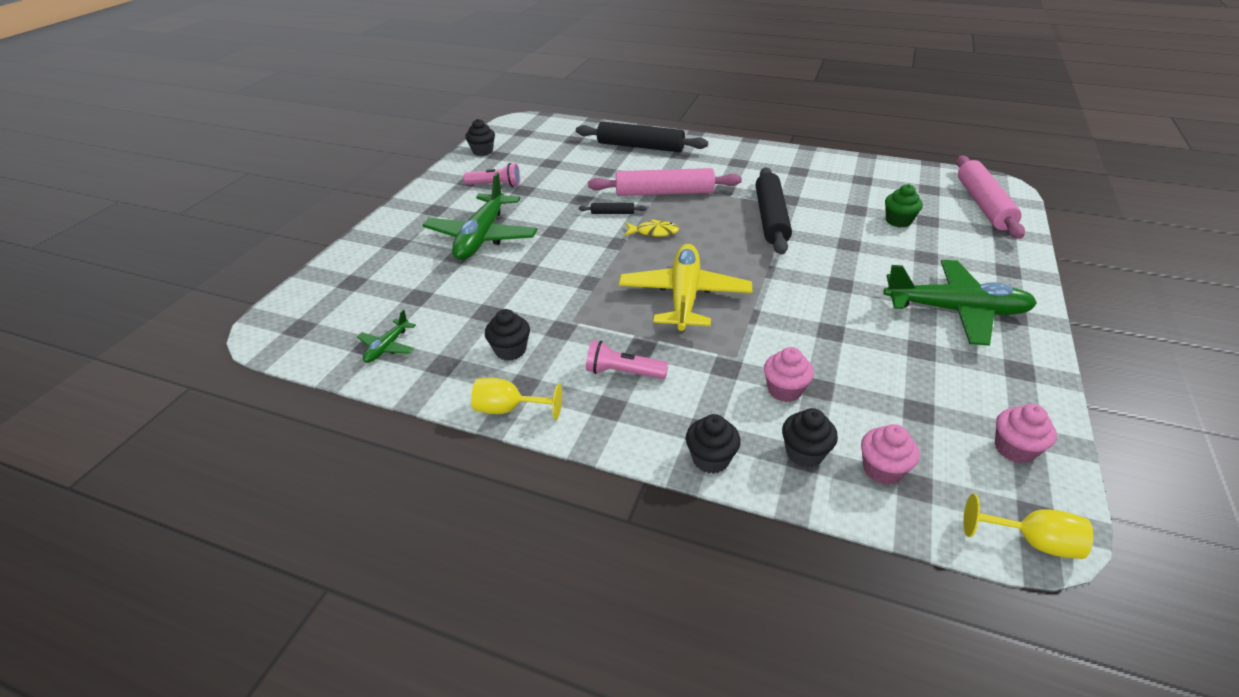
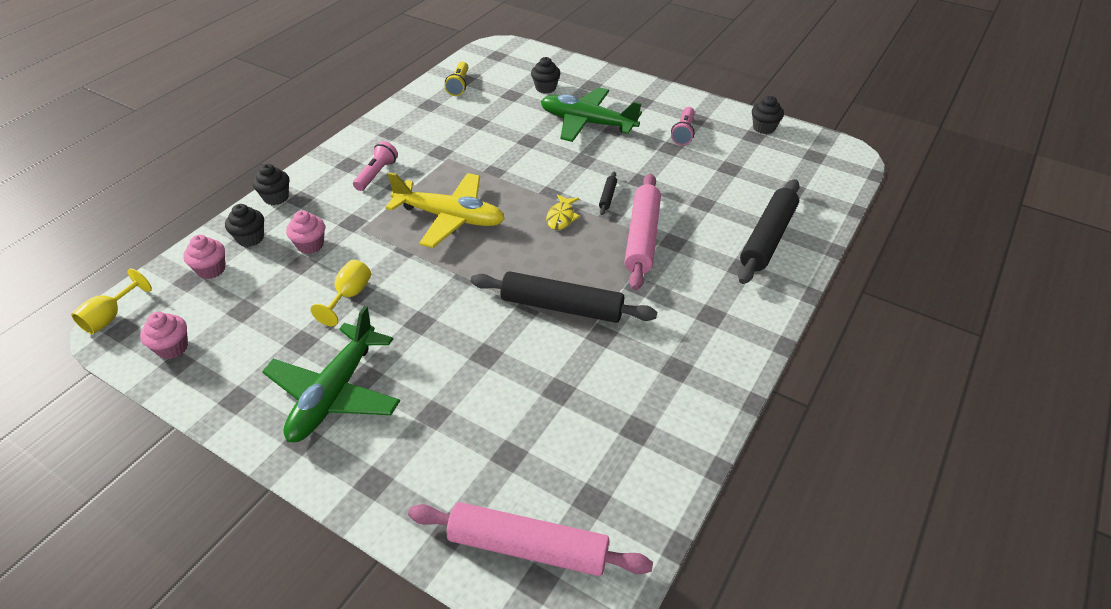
camera: 100 degrees right, 5 degrees up
green plane [357,310,416,363] -> yellow flashlight [445,61,468,96]
yellow goblet [471,378,562,420] -> yellow goblet moved to [311,260,371,326]
black cupcake [485,309,530,361] -> black cupcake moved to [531,57,560,93]
green cupcake [885,184,923,227] -> none

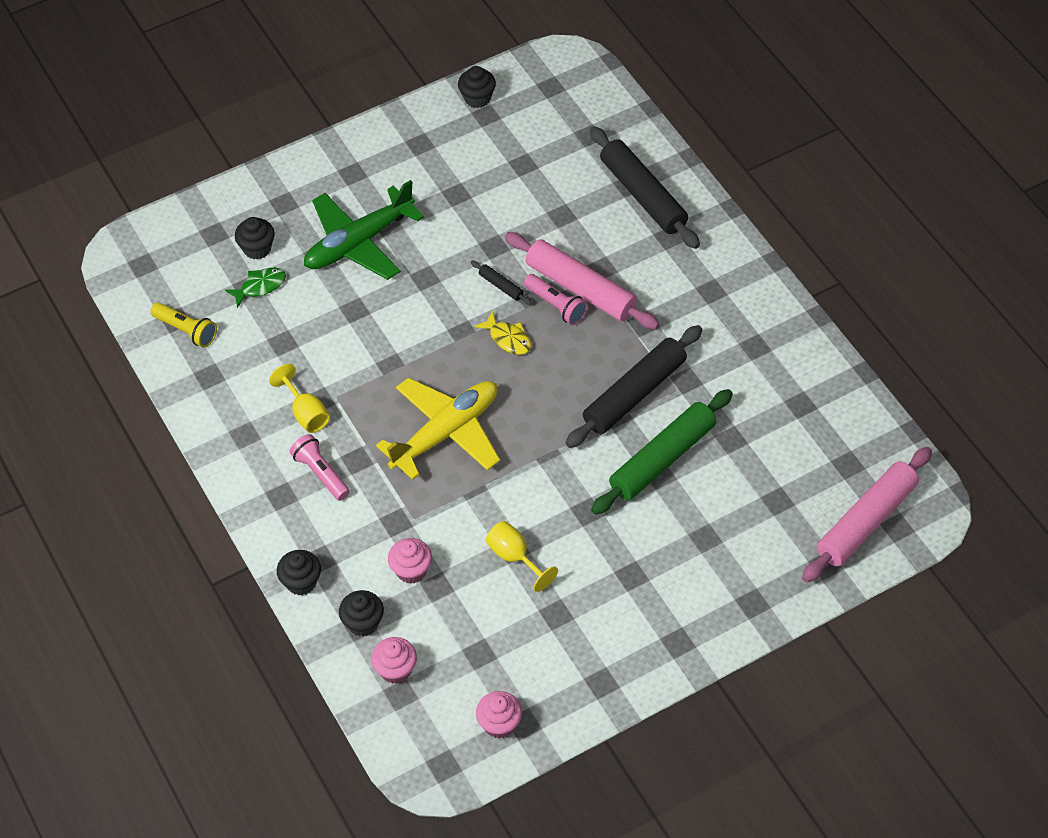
camera: 60 degrees left, 10 degrees up
yellow goblet [71,268,152,334] -> yellow goblet moved to [269,364,330,433]
green plane [262,306,400,442] -> none
pink flashlight [671,107,695,145] -> pink flashlight moved to [524,274,588,325]
none -> green fish [225,268,286,308]
none -> green rolling pin [591,389,733,515]

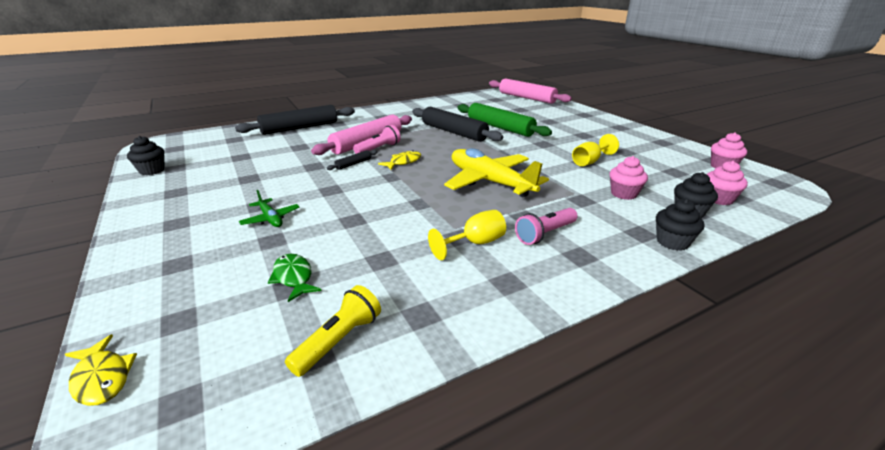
camera: 90 degrees left, 25 degrees down
black cupcake [235,217,275,259] -> none
green plane [304,180,424,280] -> green plane [239,190,300,227], size x0.46
none -> yellow fish [65,334,137,406]

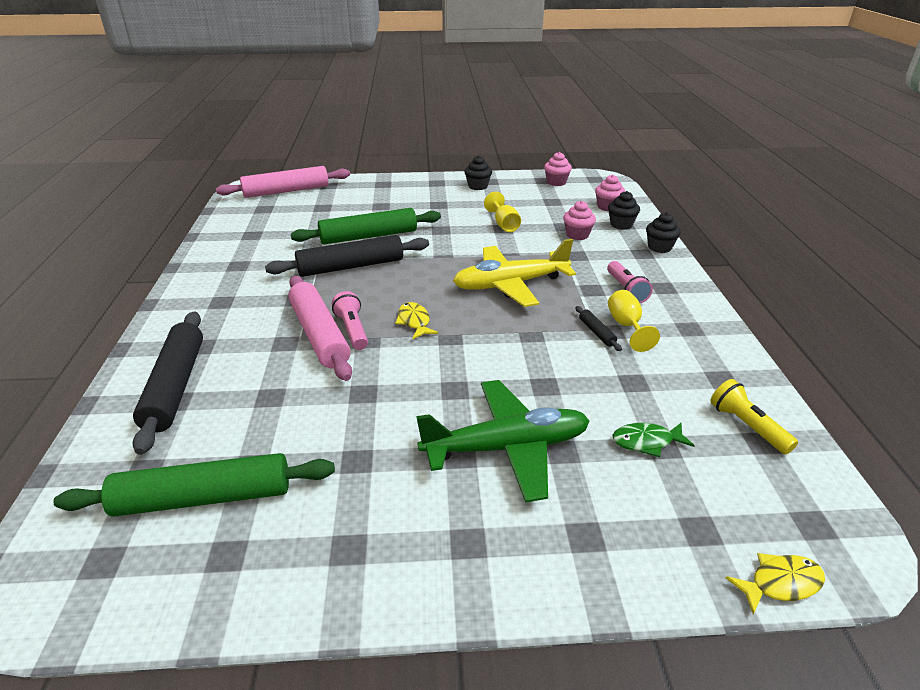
camera: 65 degrees left, 5 degrees up
black cupcake [127,136,165,175] -> black cupcake moved to [464,155,492,190]
green plane [239,190,300,227] -> green plane [416,380,590,503], size x2.19
black rolling pin [327,150,378,170] -> black rolling pin moved to [575,306,622,351]
none -> green rolling pin [53,453,335,517]

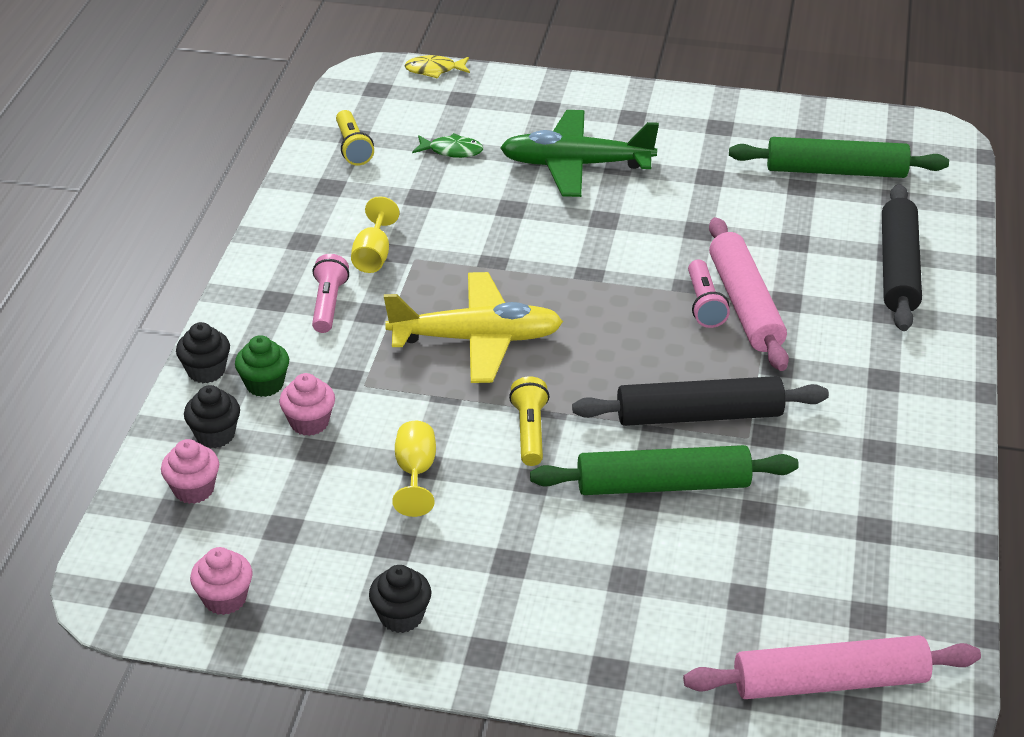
camera: 165 degrees left, 5 degrees up
yellow fish [395,302,438,339] -> none
black rolling pin [575,306,622,351] -> none
none -> green cupcake [235,335,289,397]
none -> yellow flashlight [509,376,549,466]

